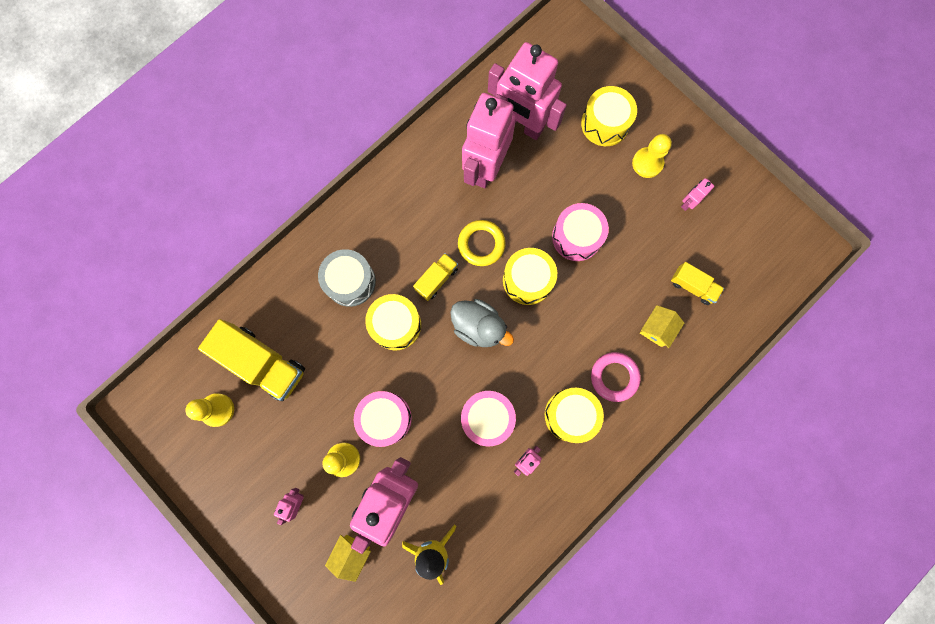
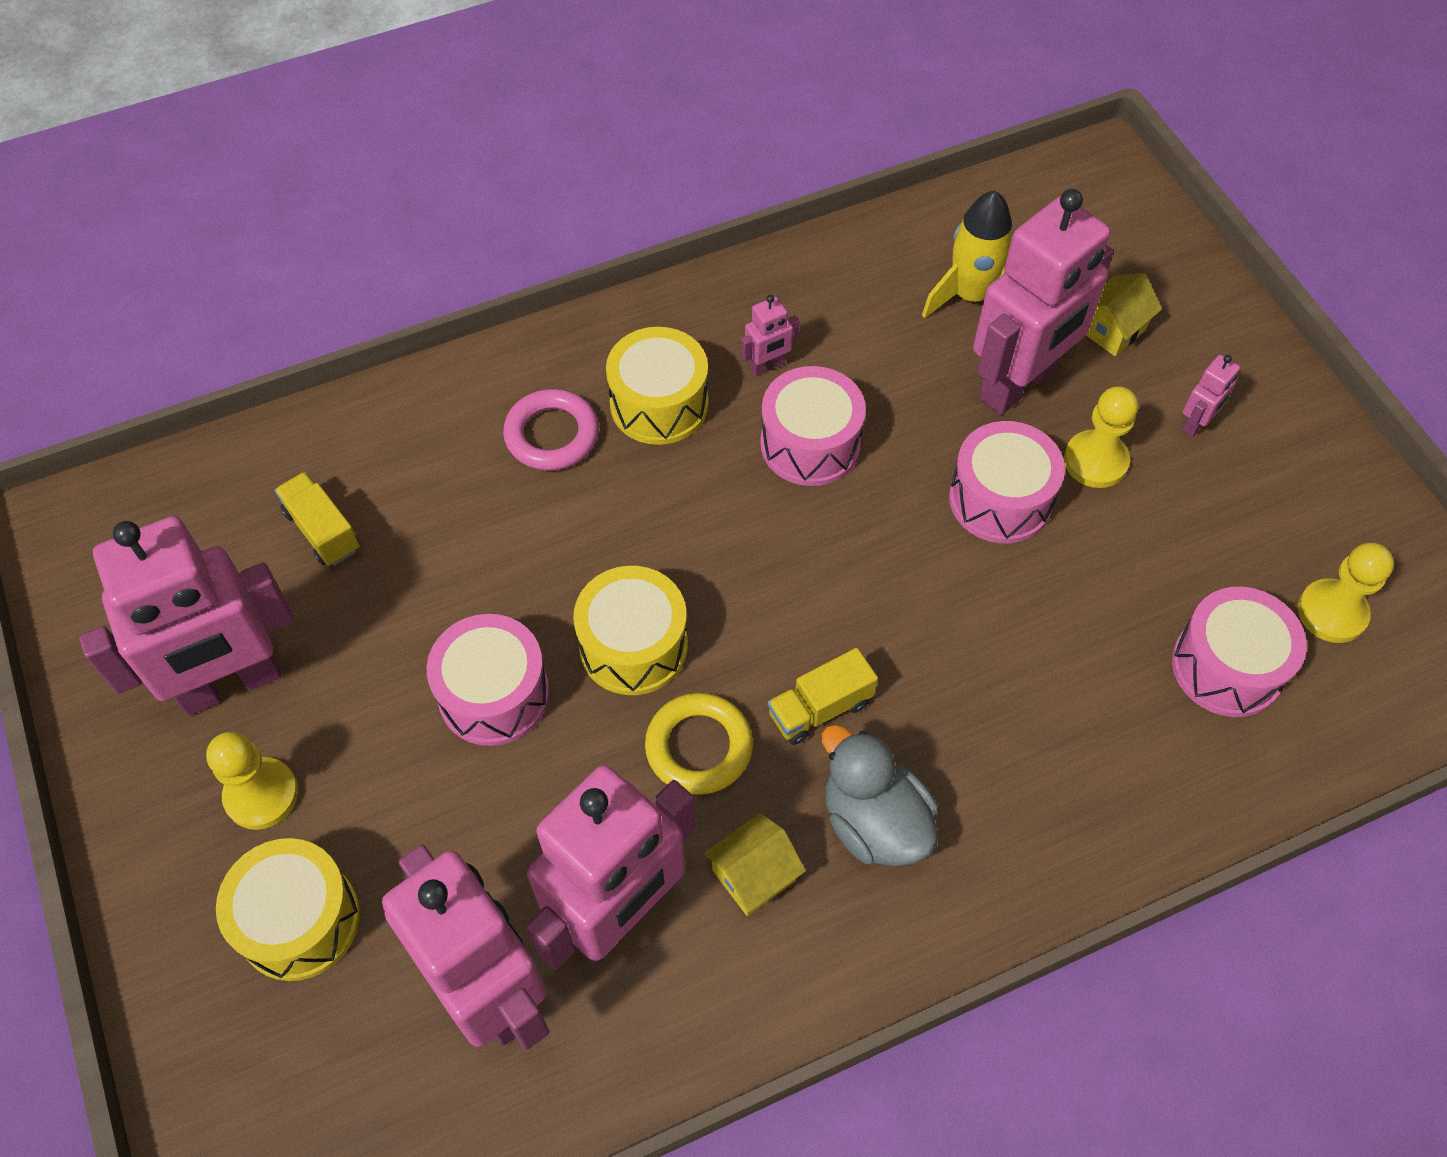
camera: 160 degrees left, 20 degrees down
yellow truck [198,319,305,401] -> pink drum [1172,587,1307,717]
grey drum [318,249,376,307] -> none
yellow drum [365,294,421,350] -> none
grey duck [450,299,514,347] -> grey duck moved to [822,725,938,867]
yellow house [640,305,684,348] -> yellow house moved to [704,813,806,916]
pink robot [681,178,714,211] -> pink robot [79,516,294,715], size x2.49

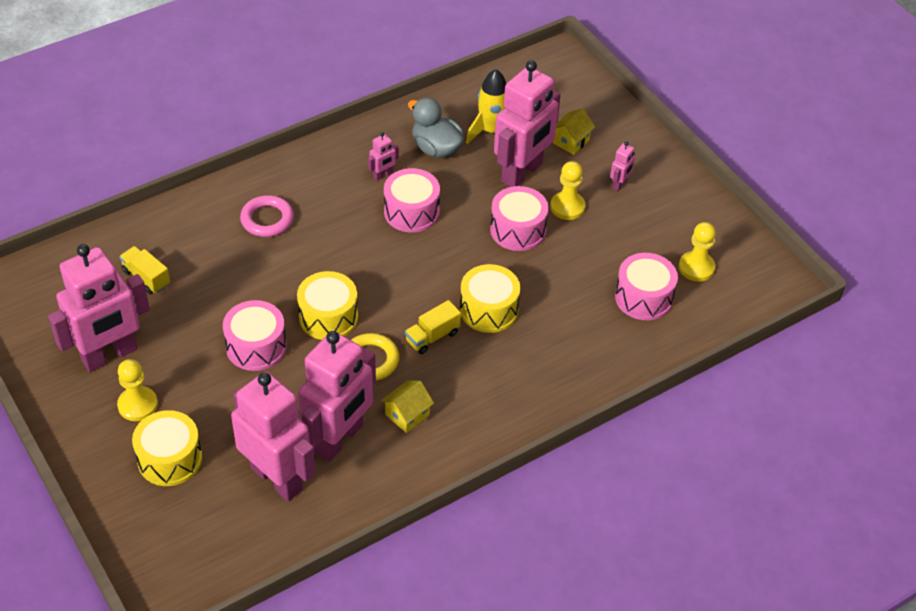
camera: 10 degrees left, 10 degrees down
yellow drum [606,327,709,445] -> yellow drum moved to [460,264,520,333]
grey duck [822,725,938,867] -> grey duck moved to [408,98,464,158]

